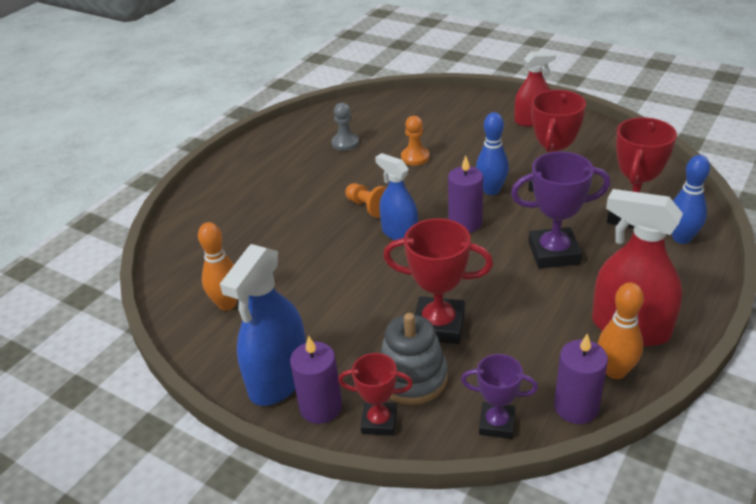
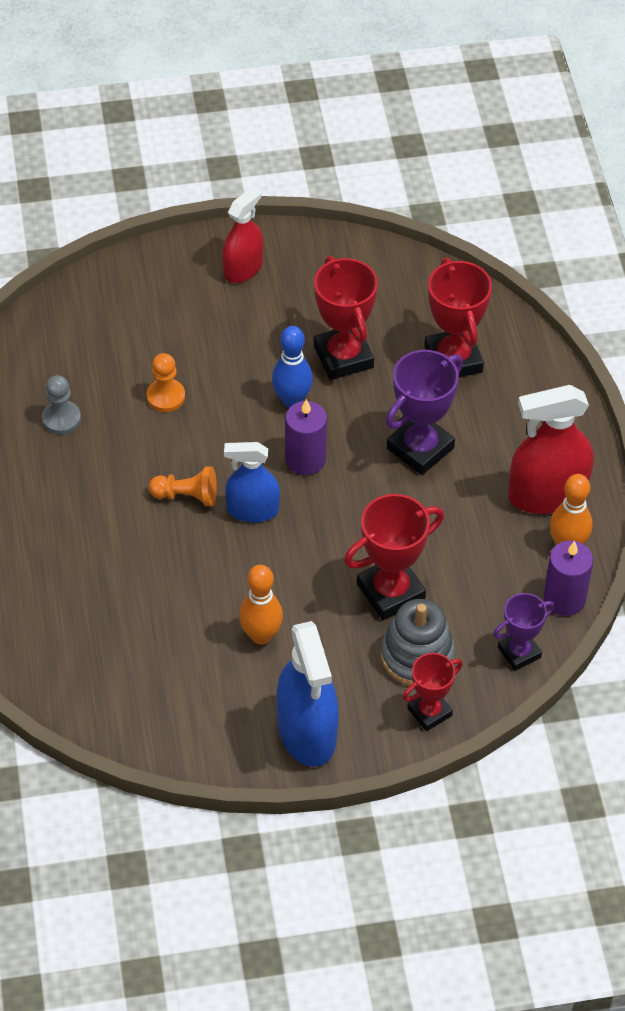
camera: 45 degrees left, 15 degrees up
orange bowling pin [198,222,237,311] -> orange bowling pin moved to [239,565,283,645]
purple candle [290,335,342,424] -> none
blue bowling pin [672,155,710,244] -> none

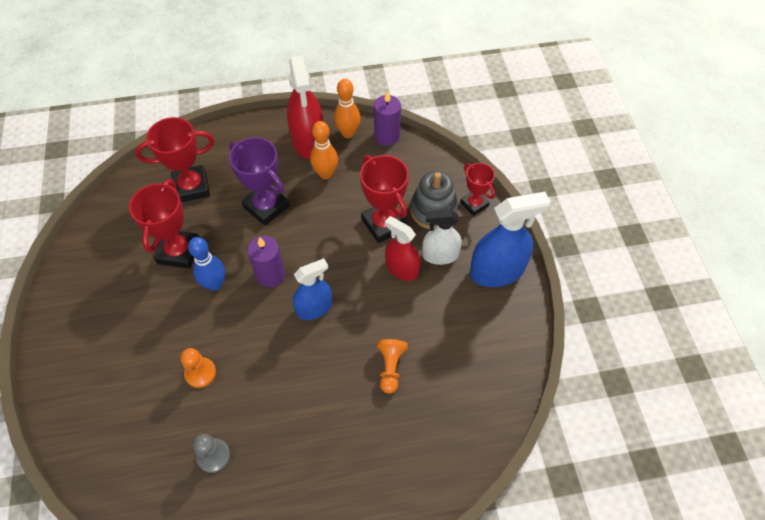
camera: 90 degrees left, 5 degrees up
orange pawn [149,467,217,506] -> orange pawn moved to [377,339,408,393]
red spray bottle [222,186,264,283] -> red spray bottle moved to [385,216,420,281]
blue spray bottle [224,442,280,522] -> blue spray bottle turned 120 degrees counterclockwise [293,258,332,320]
orange bowling pin [239,565,283,645] -> orange bowling pin moved to [310,121,338,179]
red trophy [314,256,378,380] -> red trophy turned 60 degrees counterclockwise [129,179,199,269]
purple trophy [493,593,555,671] -> none
none -> white spray bottle [422,210,462,265]

